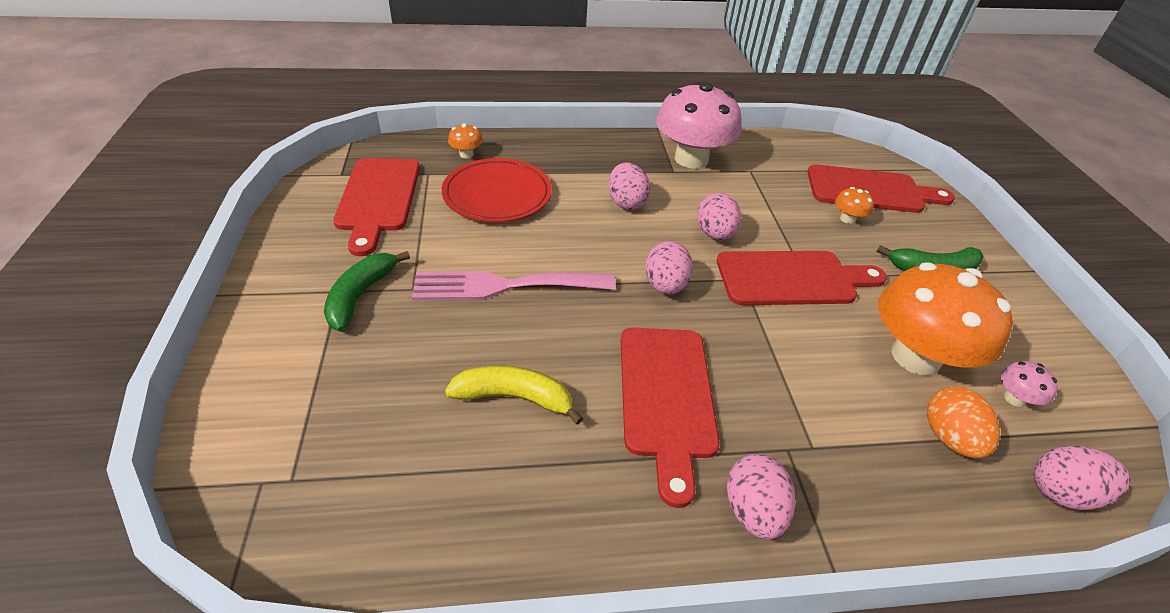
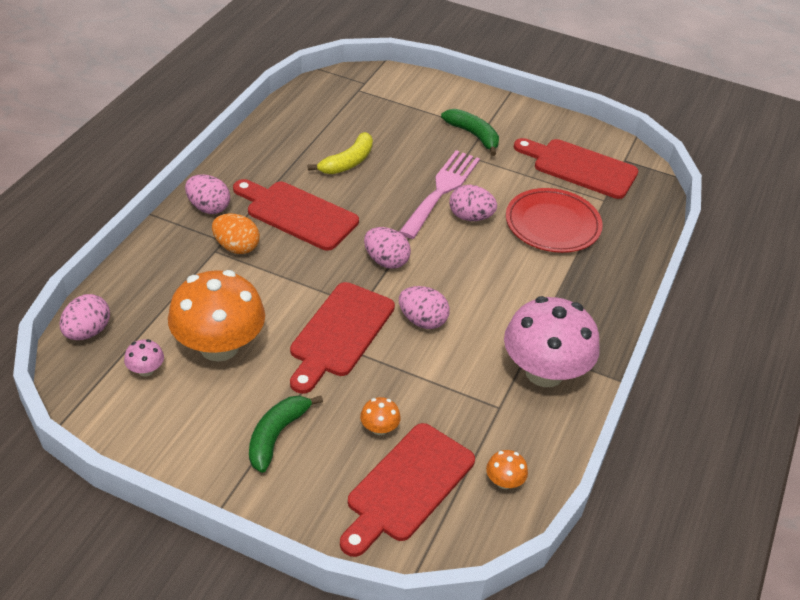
camera: 120 degrees right, 0 degrees up
orange mushroom [448,123,483,158] -> orange mushroom moved to [486,450,528,489]
pink egg [609,162,650,210] -> pink egg moved to [449,185,497,221]
orange egg [927,387,1000,458] -> orange egg moved to [212,213,260,254]

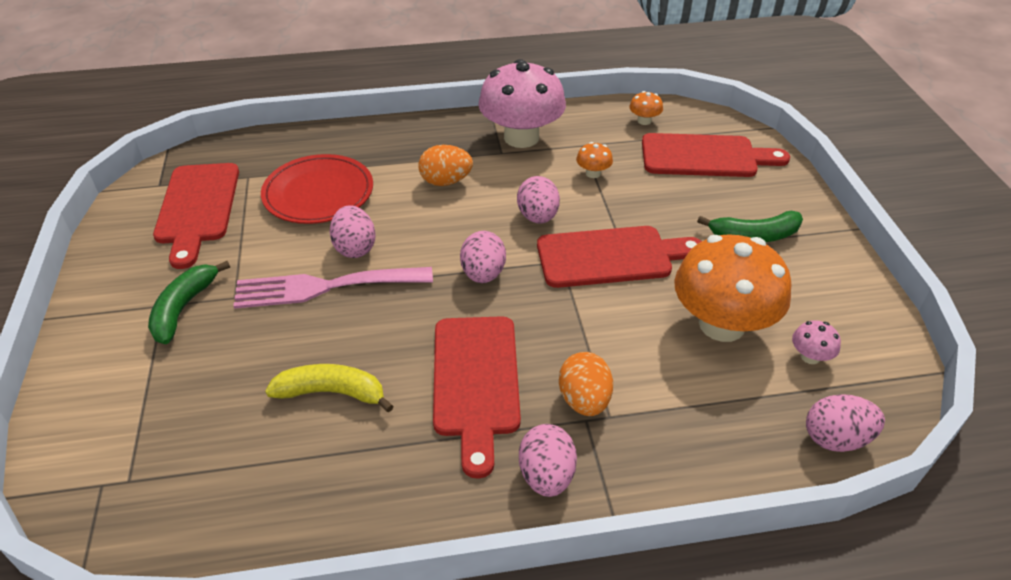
camera: 120 degrees left, 0 degrees up
orange mushroom [360,397,401,435] -> orange mushroom moved to [576,142,613,178]
none -> orange egg [418,145,473,186]

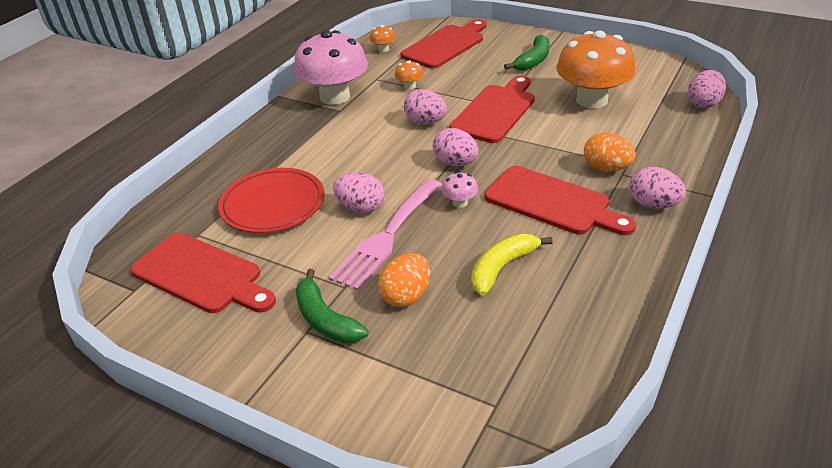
camera: 50 degrees left, 5 degrees down
orange egg [418,145,473,186] -> orange egg moved to [378,253,430,307]
pink mushroom [792,320,841,364] -> pink mushroom moved to [442,172,478,208]

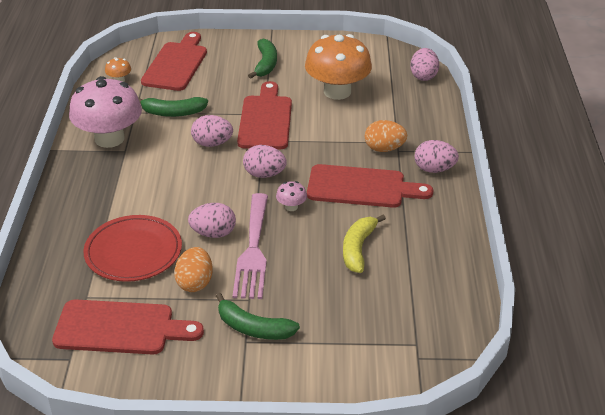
camera: 30 degrees left, 0 degrees up
orange egg [378,253,430,307] -> orange egg moved to [174,247,213,292]
orange mushroom [395,60,424,90] -> green banana [138,97,208,117]

